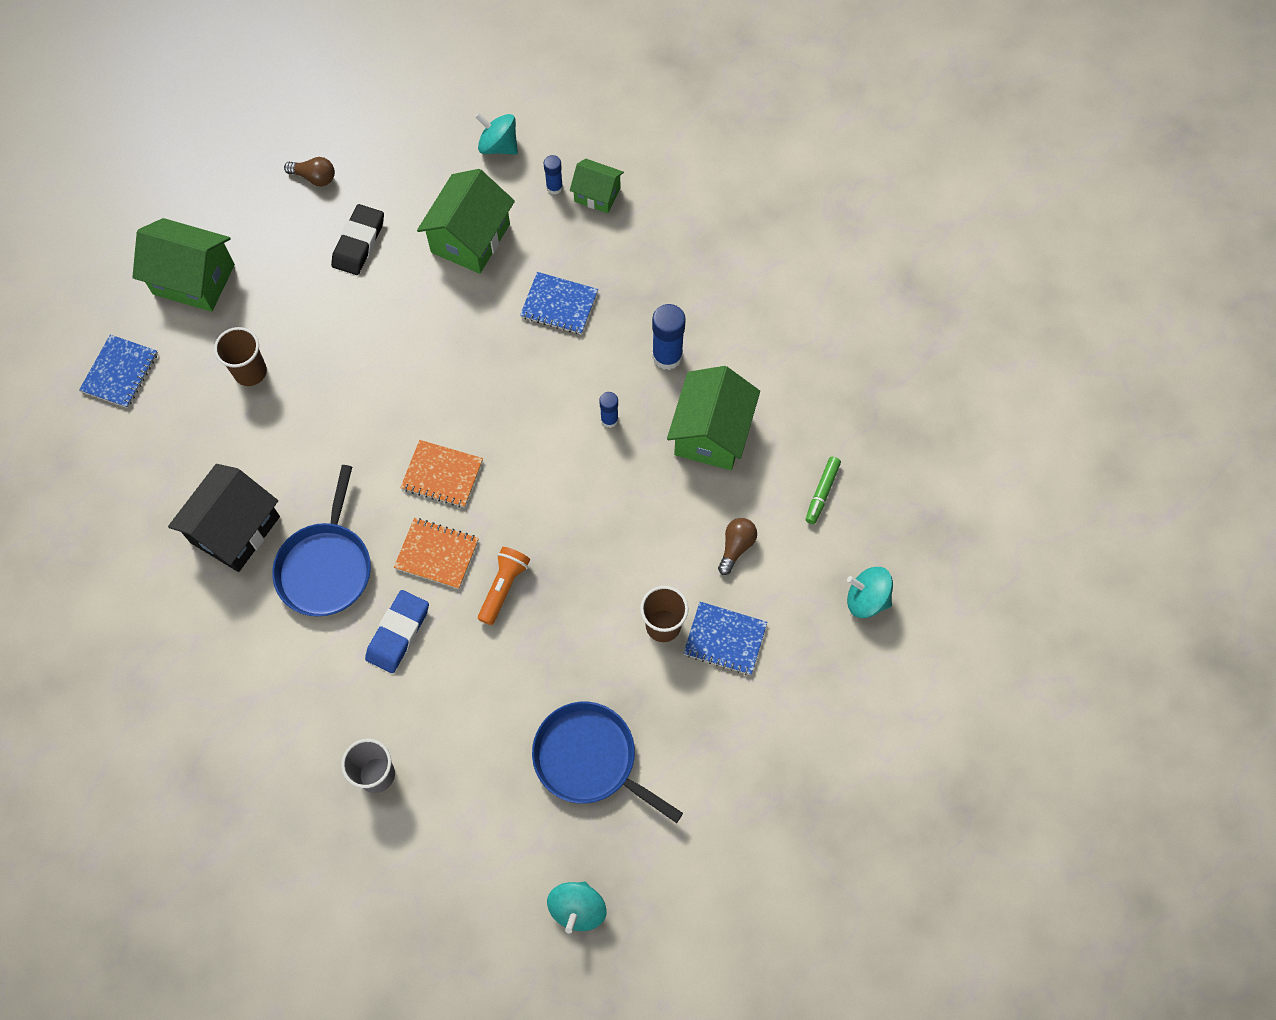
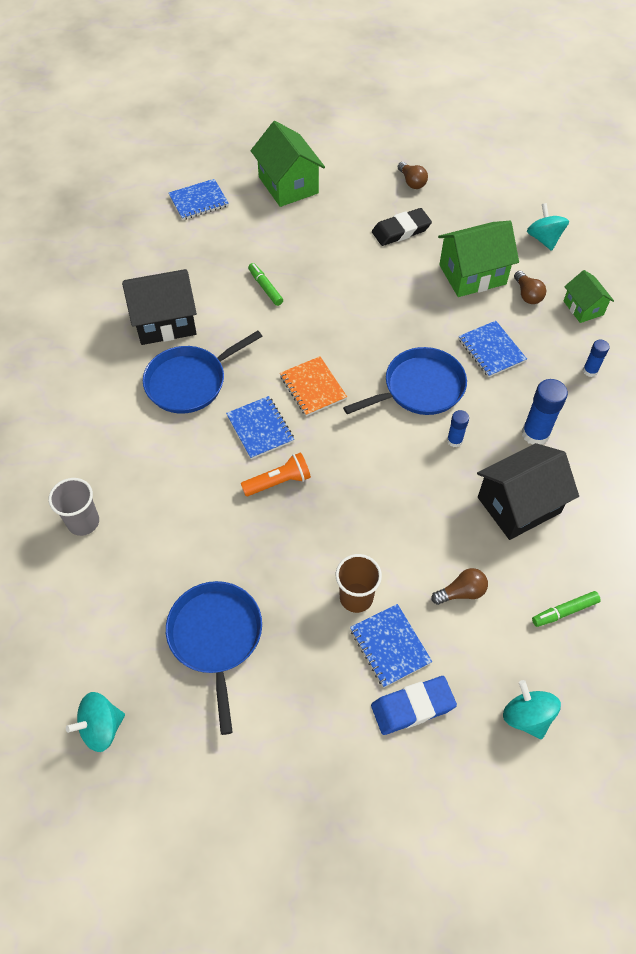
camera: 45 degrees right, 10 degrees down
brown cup [214,327,267,386] -> none
blue eraser [365,590,429,673] -> blue eraser moved to [371,676,457,735]
orange notebook [394,518,479,589] -> blue notebook [226,396,294,459]
blue glue stick [544,155,563,195] -> blue glue stick moved to [583,340,610,377]
green house [667,366,760,470] -> black house [477,443,579,540]
none -> green marker [248,263,283,306]
none -> blue pan [343,347,467,415]
none -> brown light bulb [514,271,546,304]

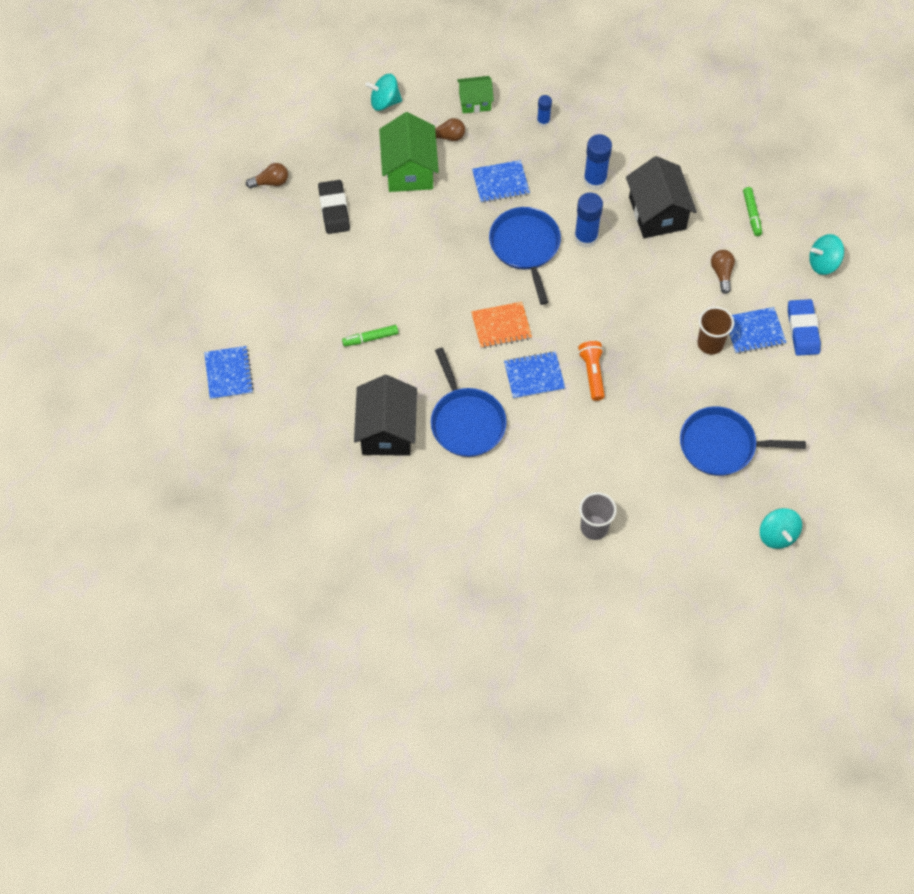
camera: 75 degrees left, 5 degrees up
green house [251,121,325,207] -> none
blue glue stick [447,410,469,448] -> blue glue stick [574,192,603,248], size x1.75

